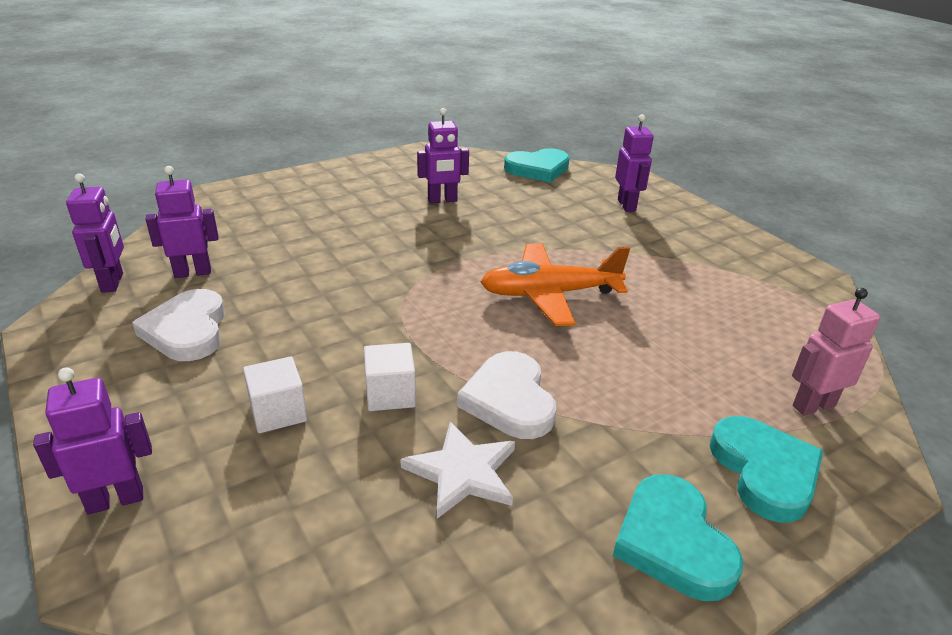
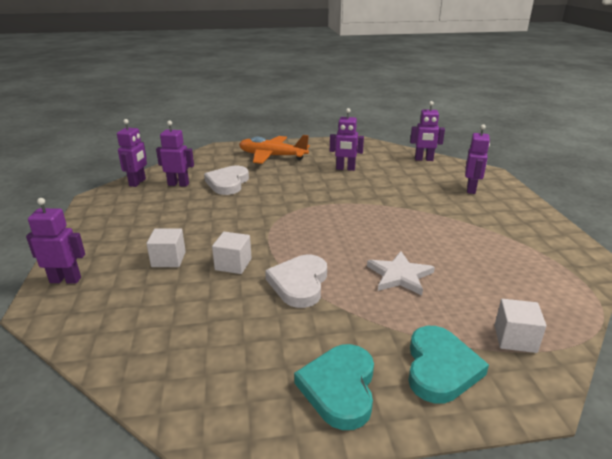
camera: 25 degrees right, 5 degrees down
white heart [132,289,225,361] -> white heart moved to [204,166,249,195]
white star [401,421,515,519] -> white star moved to [367,251,435,295]
orange plane [481,243,630,326] -> orange plane moved to [239,135,310,164]
turquoise heart [504,148,570,183] -> purple robot [410,101,445,161]
pink robot [792,288,880,416] -> white cube [495,299,547,353]

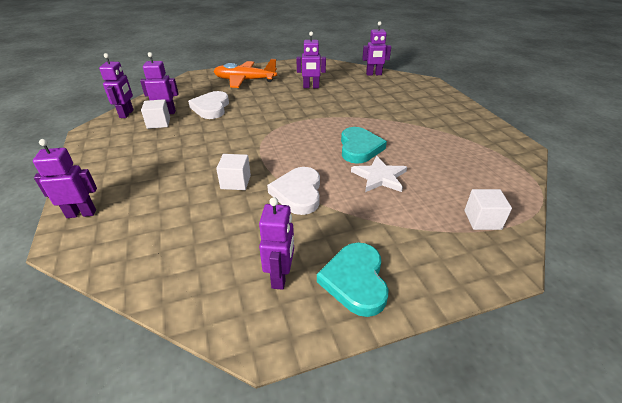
camera: 10 degrees left, 10 degrees up
white cube [146,228,186,267] -> white cube moved to [141,99,170,129]
turquoise heart [408,326,489,404] -> turquoise heart moved to [341,127,387,164]
purple robot [465,124,490,194] -> purple robot moved to [259,197,294,290]

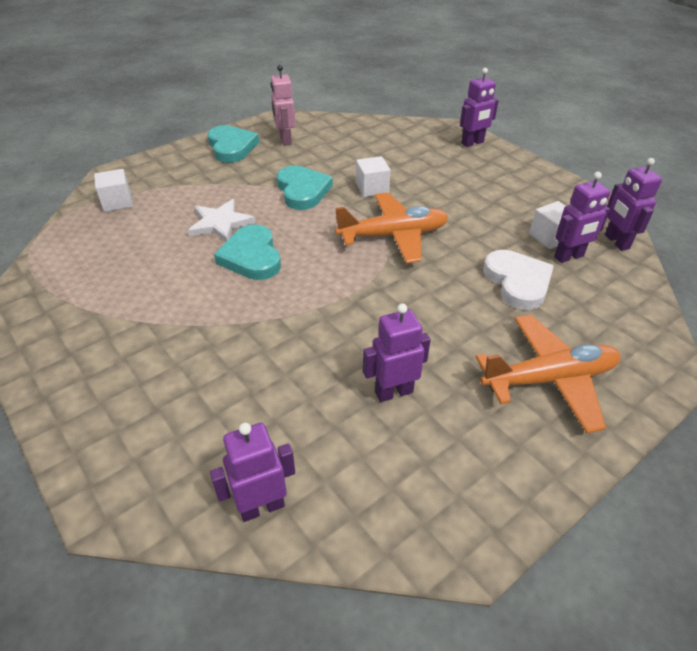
camera: 160 degrees right, 5 degrees up
purple robot [259,197,294,290] -> pink robot [271,65,295,146]
white heart [267,167,320,215] -> turquoise heart [277,166,333,210]
none -> orange plane [335,192,448,263]

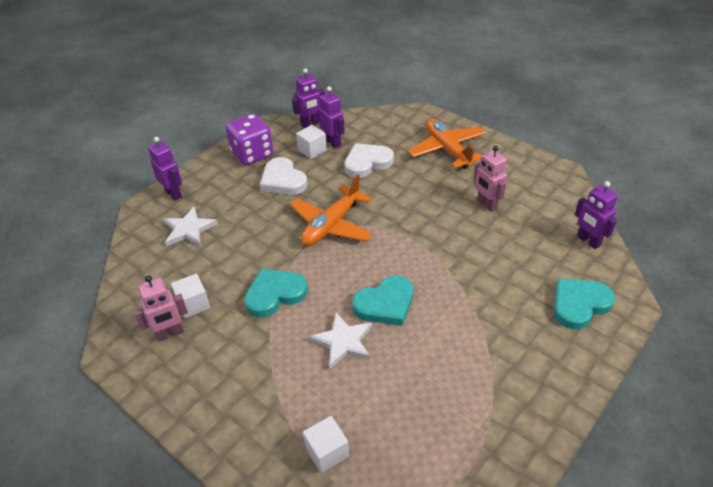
camera: 100 degrees left, 0 degrees up
turquoise heart [208,125,259,163] -> turquoise heart moved to [554,278,615,329]
orange plane [335,192,448,263] -> orange plane turned 120 degrees counterclockwise [290,174,373,246]
white cube [356,156,390,197] -> white cube moved to [171,274,210,318]
purple robot [363,304,431,402] -> pink robot [474,146,507,212]
none -> white star [163,207,218,246]
none -> purple dice [225,114,273,165]
none -> white heart [260,157,307,195]

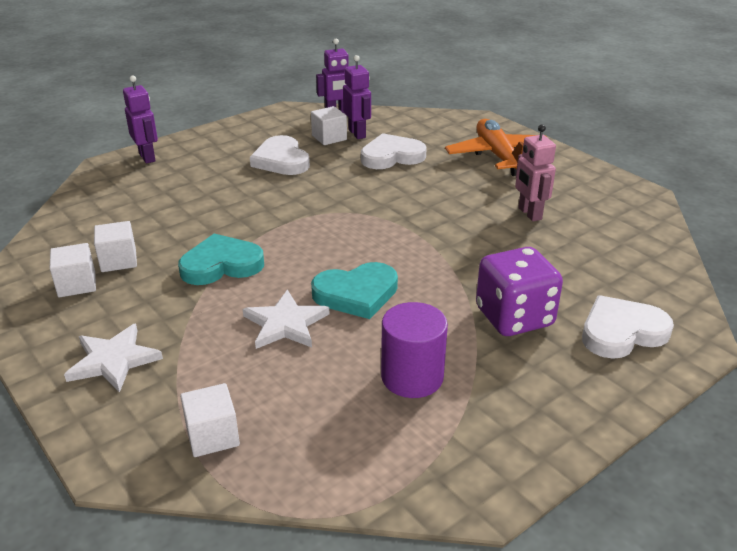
camera: 10 degrees right, 10 degrees down
pink robot [134,275,188,342] -> white cube [50,243,96,297]
white star [163,207,218,246] -> white star moved to [64,324,163,392]
purple dice [225,114,273,165] -> purple dice moved to [476,247,563,336]
orange plane [290,174,373,246] -> none
turquoise heart [554,278,615,329] -> white heart [582,295,674,359]
purple robot [575,181,618,249] -> none
none -> purple cylinder [381,302,448,398]

